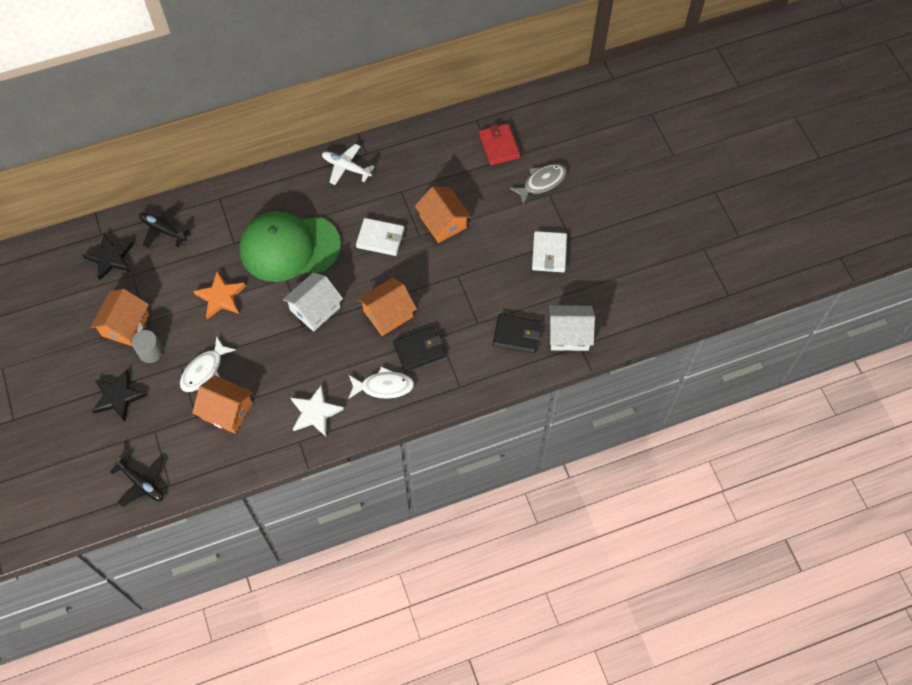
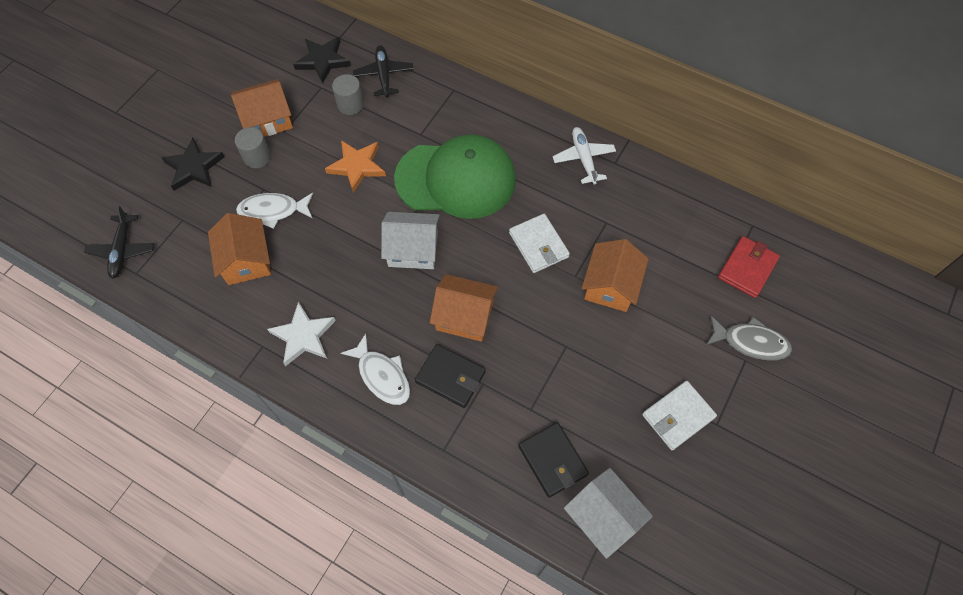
camera: 50 degrees right, 0 degrees up
green cap [239,211,341,282] -> green cap turned 135 degrees clockwise [394,134,516,219]
none -> grey cylinder [332,74,364,115]

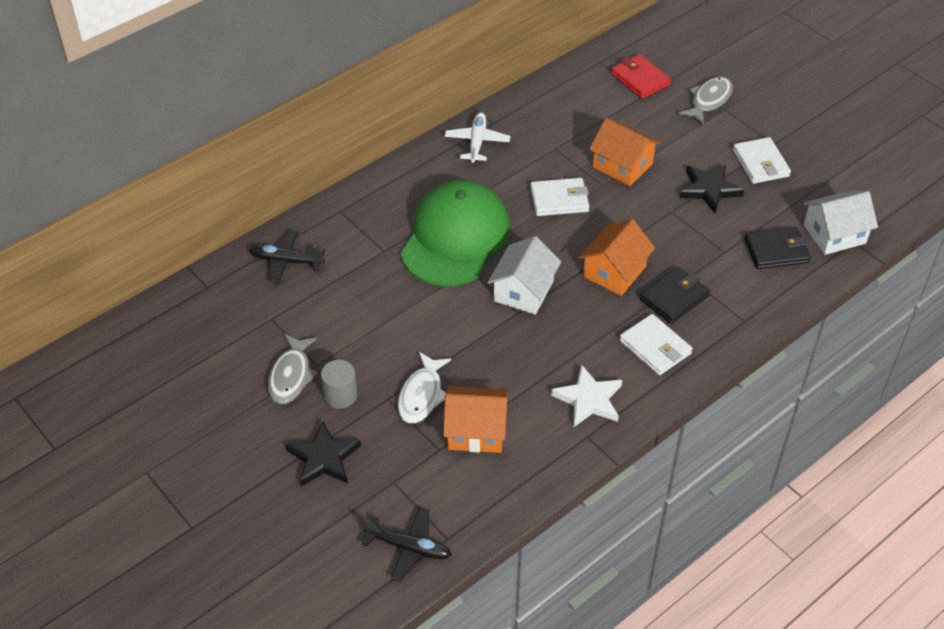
camera: 70 degrees left, 15 degrees down
orange house [231,79,293,137] -> grey fish [268,334,318,404]
black star [293,37,351,83] -> black star moved to [680,165,744,213]
orange star [325,140,386,193] -> none
grey cylinder [332,74,364,115] -> none
white fish [340,334,410,405] -> white wallet [620,314,692,375]
white plane [553,127,616,185] -> white plane turned 90 degrees clockwise [445,112,510,163]

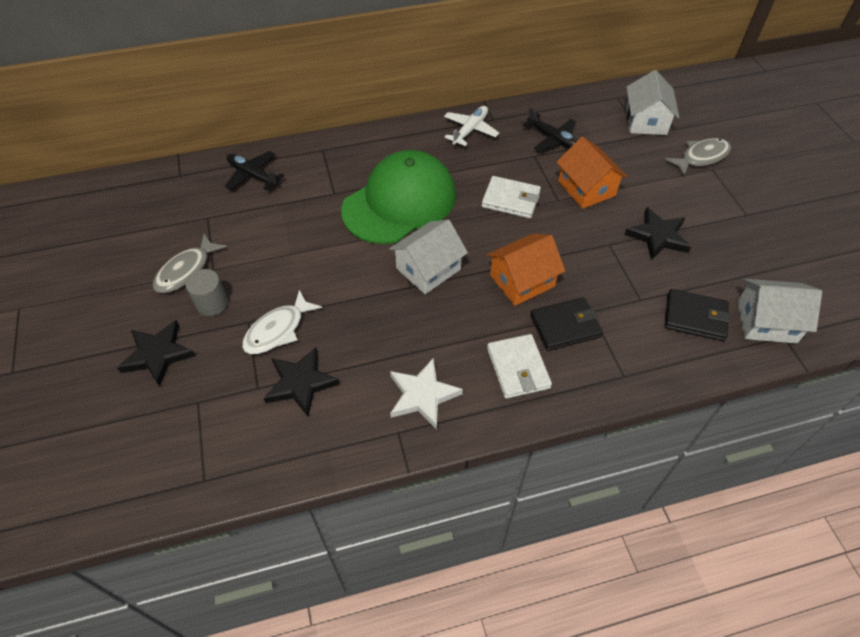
camera: 25 degrees right, 5 degrees up
black plane [362,508,452,581] -> black plane moved to [523,107,578,152]
orange house [443,386,508,453] -> black star [263,347,340,417]
red wallet [611,54,671,99] -> white house [626,70,679,135]
white wallet [733,137,791,184] -> none

